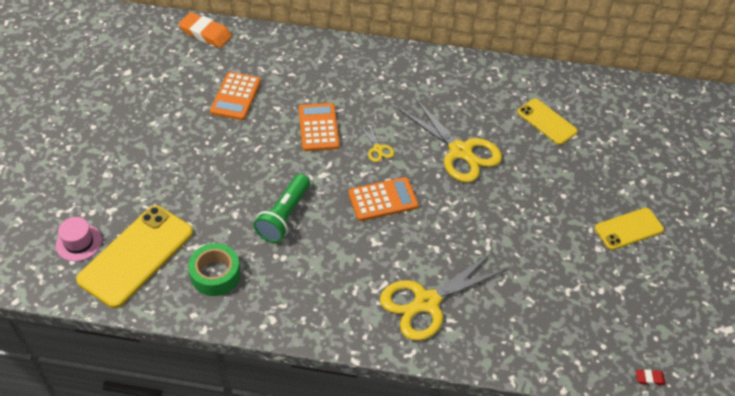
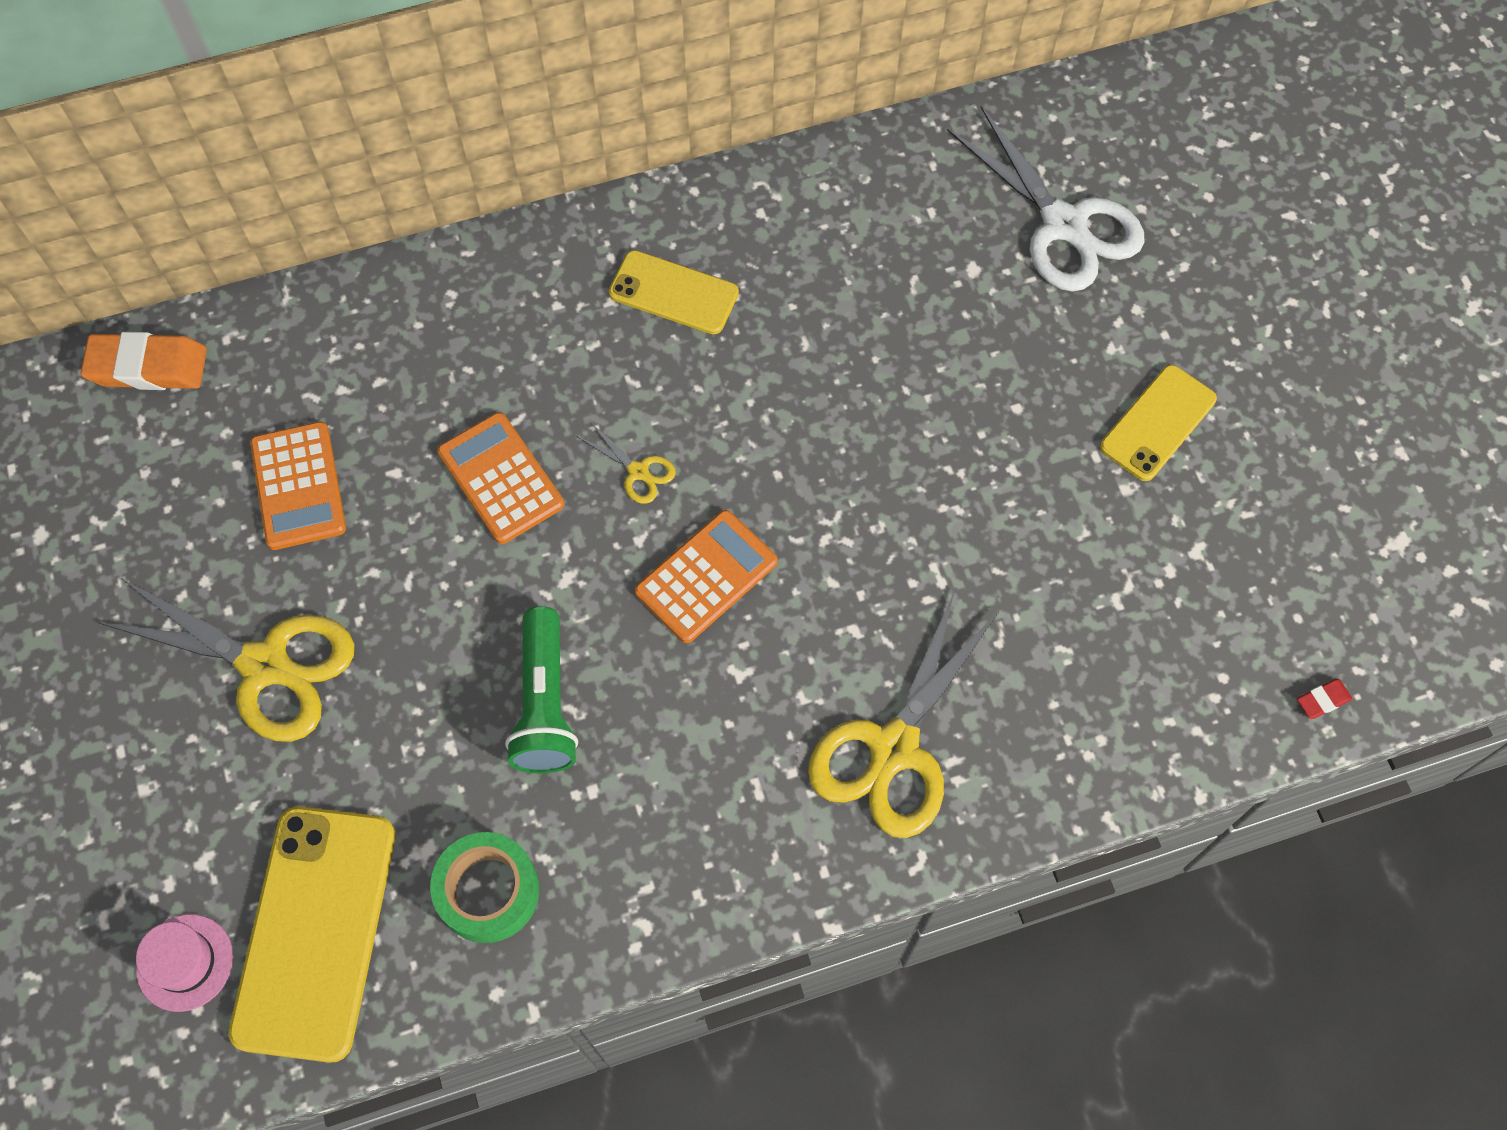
camera: 25 degrees left, 15 degrees up
yellow scissors [399,98,502,183] -> yellow scissors moved to [97,579,354,742]
yellow phone [517,99,578,145] -> yellow phone moved to [609,250,739,334]
none -> white scissors [947,106,1144,292]

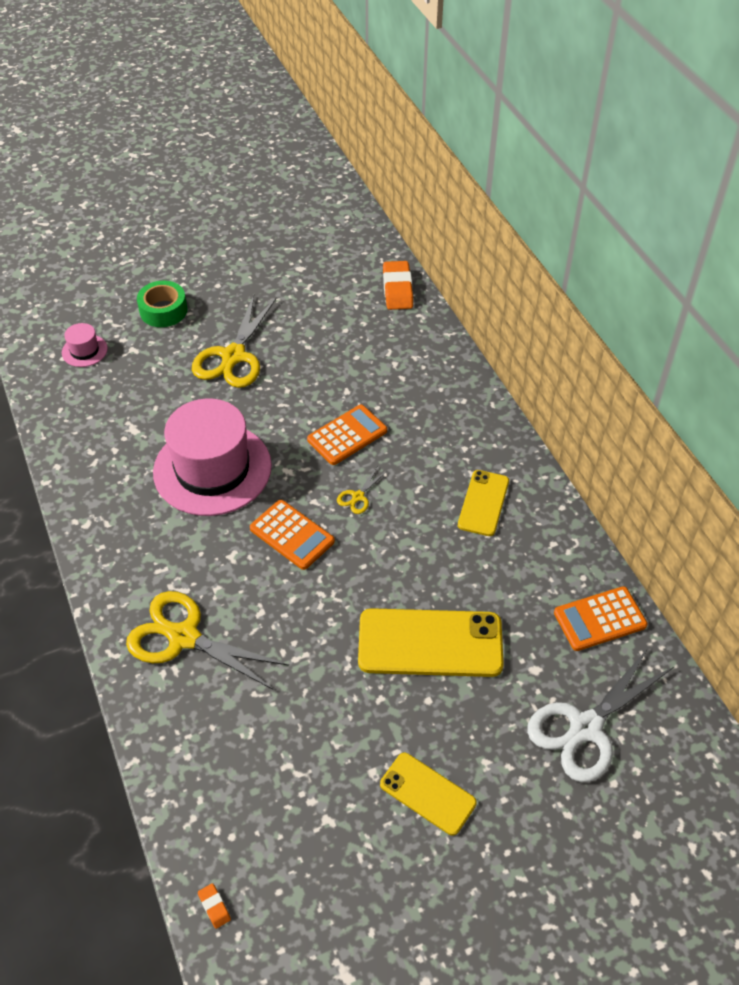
camera: 85 degrees right, 15 degrees down
yellow phone [229,806,396,1063] -> yellow phone moved to [358,608,504,677]
orange calculator [250,422,346,550] -> orange calculator moved to [554,586,648,651]
green tape [430,832,539,943] -> green tape moved to [137,281,187,327]
green flashlight [505,606,578,773] -> pink hat [153,398,272,516]
red eraser [1297,679,1352,719] -> orange eraser [198,883,231,929]

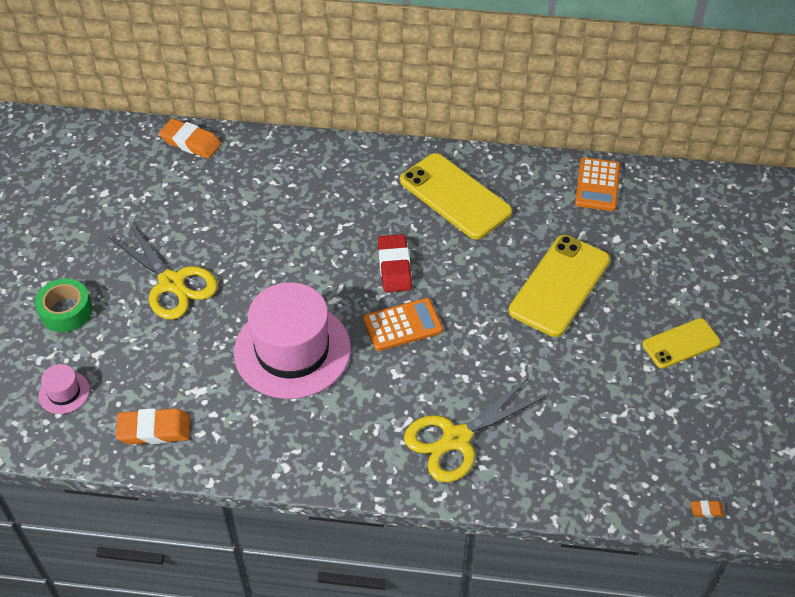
camera: 60 degrees left, 0 degrees up
orange calculator [307,405,387,465] -> none
yellow scissors [337,467,388,514] -> red eraser [378,234,412,292]
yellow phone [458,470,509,536] -> yellow phone [400,153,512,240], size x1.70
white scissors [527,647,674,782] -> none
none -> orange eraser [116,408,190,444]

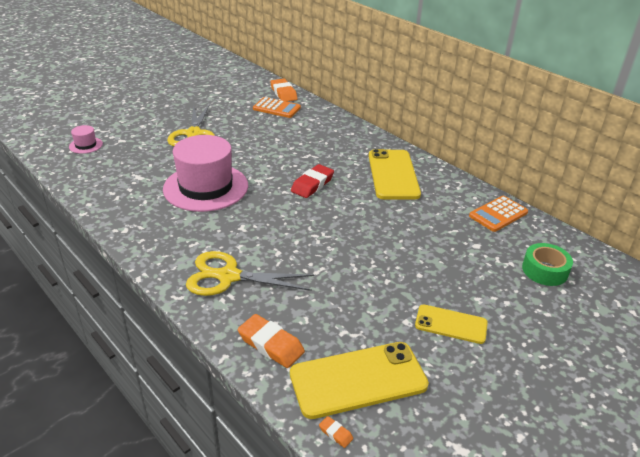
camera: 40 degrees right, 15 degrees down
green tape [35,279,93,332] -> green tape moved to [522,243,573,286]
orange eraser [116,408,190,444] -> orange eraser moved to [238,314,305,368]
orange calculator [363,298,443,351] -> orange calculator moved to [253,97,301,118]
yellow phone [509,235,610,337] -> yellow phone moved to [290,342,429,419]

